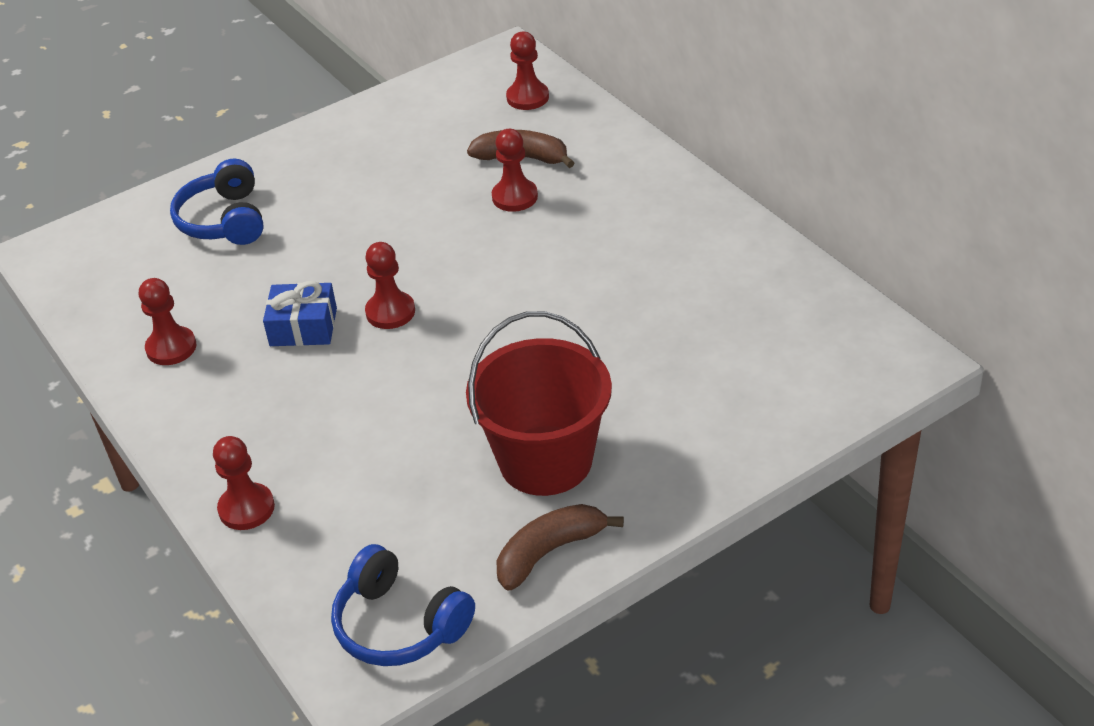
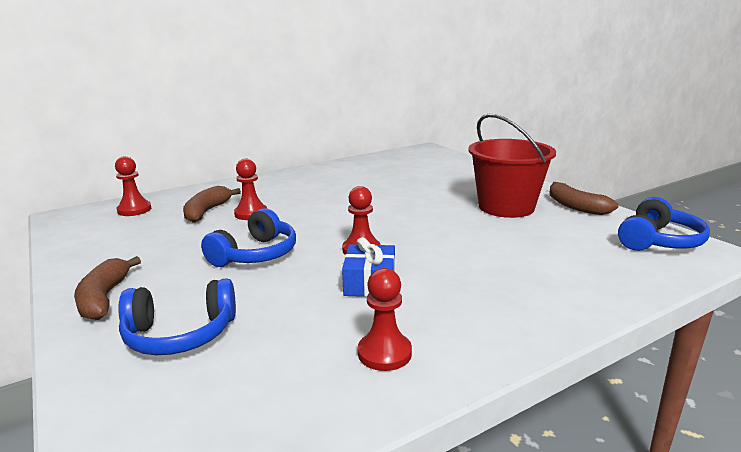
camera: 90 degrees left, 20 degrees down
red pawn [213,436,275,530] -> none
none -> brown banana [74,256,141,320]
none -> blue headphones [201,208,296,267]

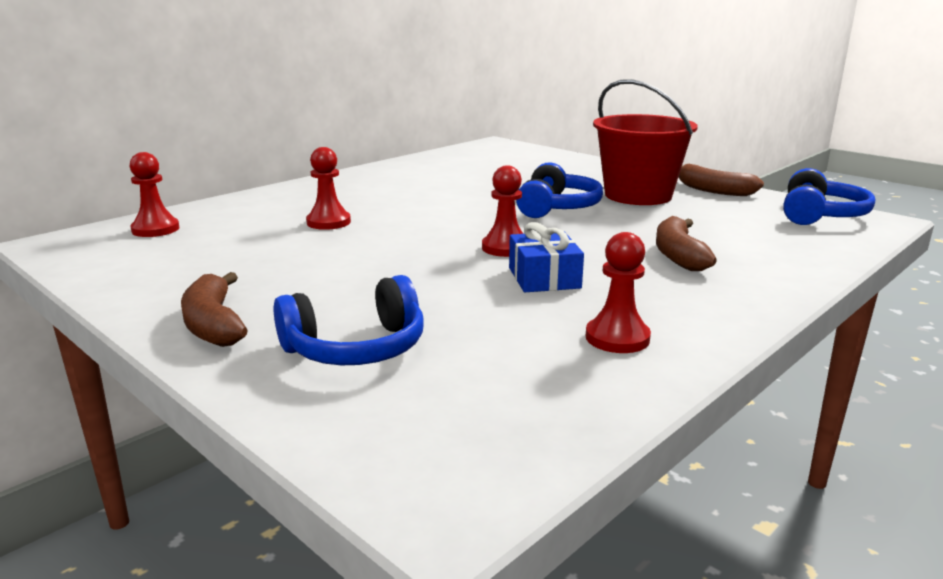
camera: 15 degrees left, 0 degrees up
brown banana [183,186,241,223] -> brown banana moved to [656,216,717,271]
blue headphones [201,208,296,267] -> blue headphones moved to [516,162,603,218]

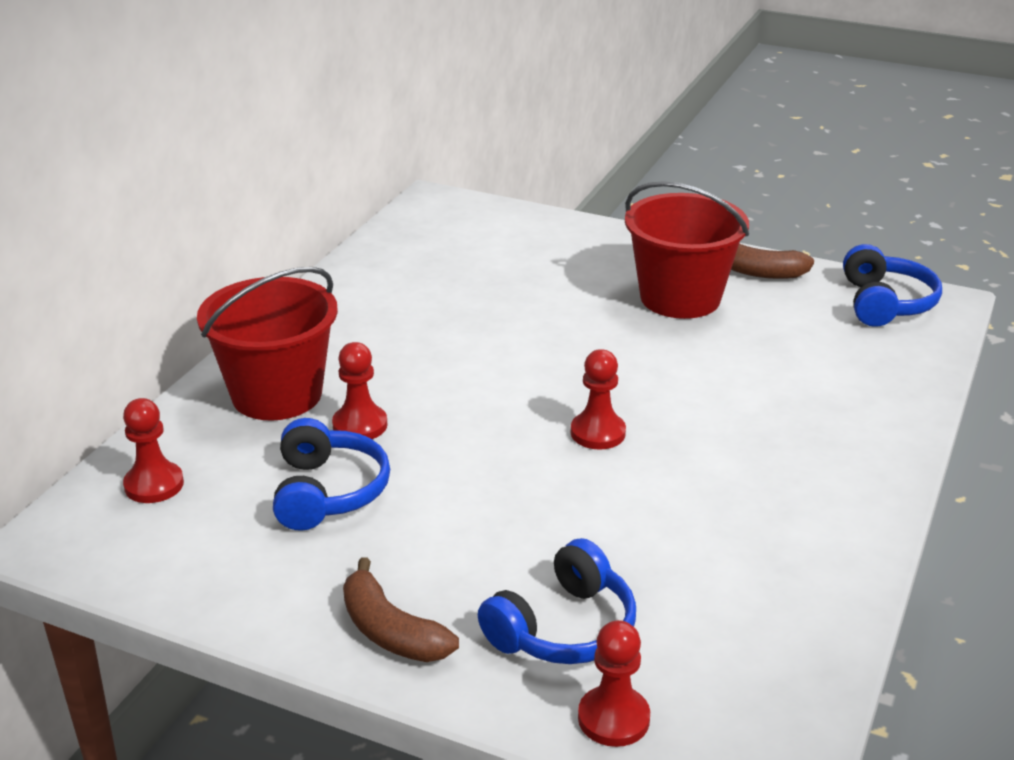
camera: 20 degrees left, 10 degrees up
blue gift [509,222,584,292] -> none
blue headphones [516,162,603,218] -> blue headphones moved to [273,418,390,531]
red pawn [586,232,651,353] -> red pawn moved to [578,620,650,747]
brown banana [656,216,717,271] -> none
none -> red bucket [197,267,338,421]

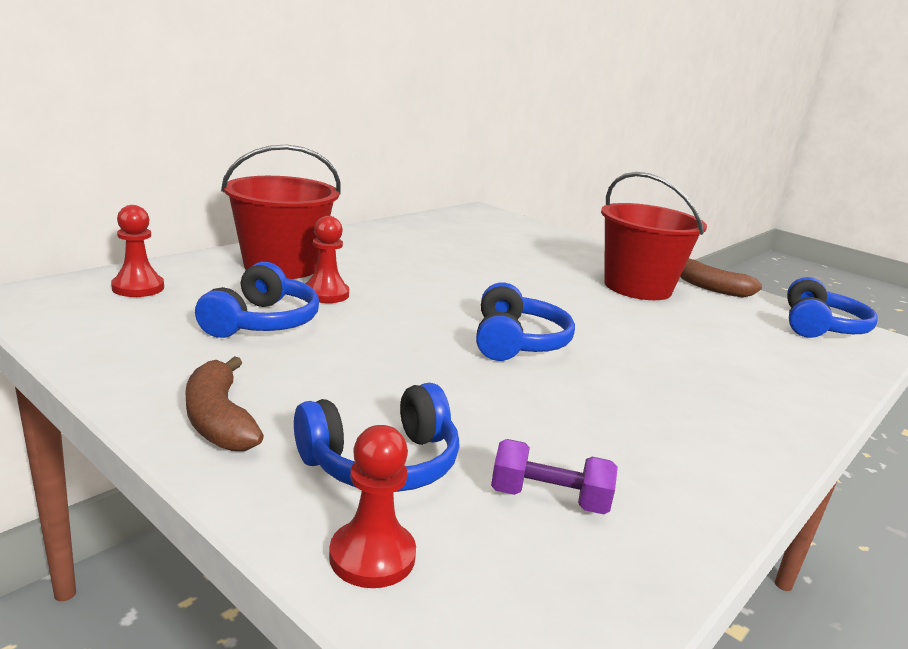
camera: 15 degrees right, 10 degrees down
red pawn [571,349,626,450] -> blue headphones [476,283,575,361]
none -> purple dumbbell [491,439,618,514]

